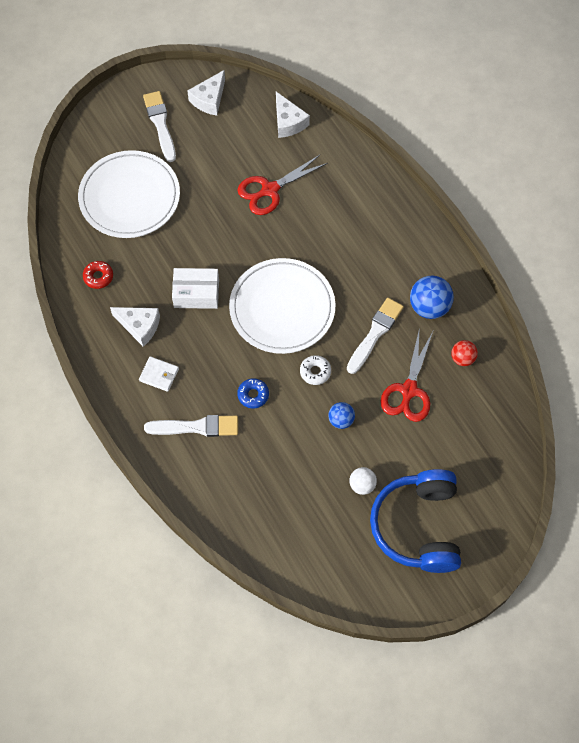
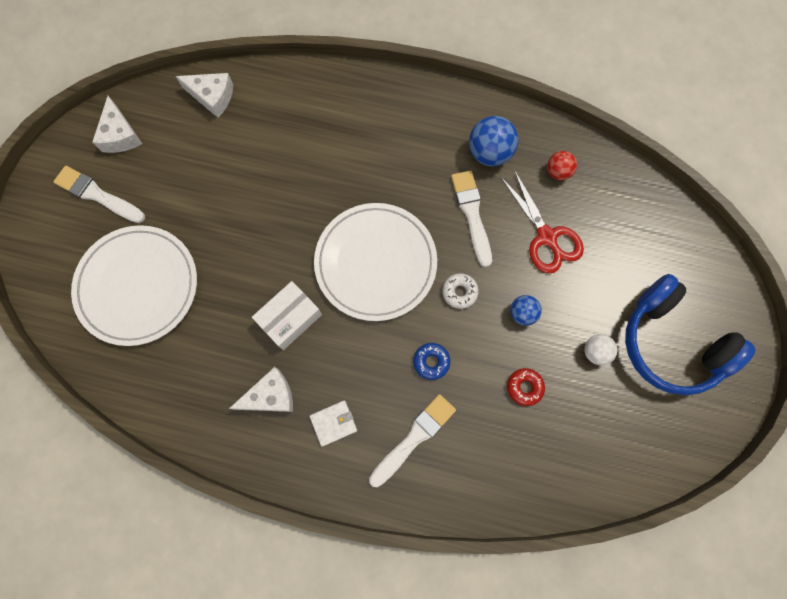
camera: 45 degrees left, 10 degrees up
red donut [83,261,113,289] -> red donut moved to [507,368,545,406]
red scissors [238,155,328,215] -> none

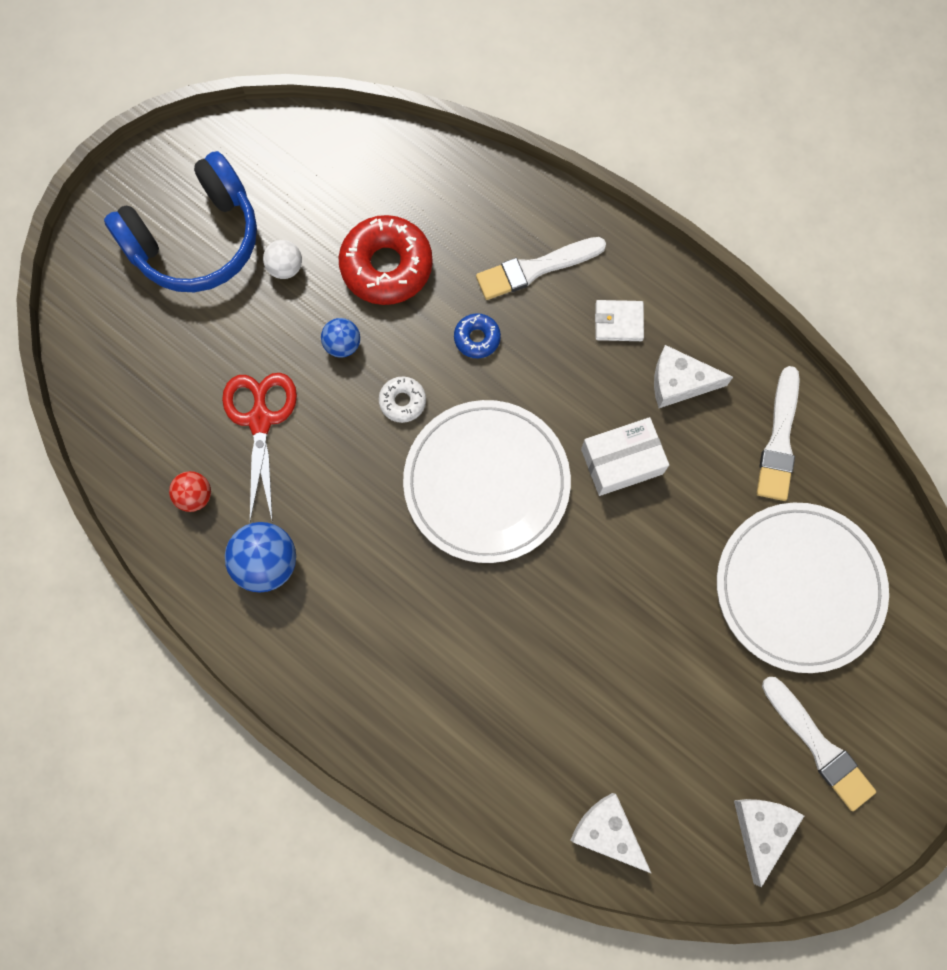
camera: 155 degrees left, 0 degrees up
white brush [451,170,492,267] -> white brush moved to [757,366,800,501]
red donut [507,368,545,406] -> red donut [339,215,433,305], size x2.02
blue headphones [625,274,756,395] -> blue headphones turned 75 degrees clockwise [104,151,257,292]

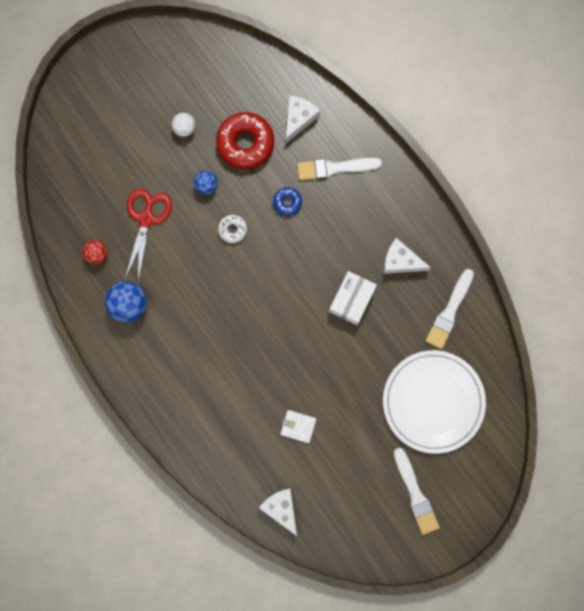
camera: 15 degrees right, 5 degrees up
blue headphones [104,151,257,292] -> none
white plate [403,400,571,563] -> none
white box [581,417,669,496] -> white box turned 60 degrees counterclockwise [329,271,377,325]
white wallet [595,300,644,341] -> white wallet moved to [280,410,316,443]
white cheese [734,799,804,887] -> white cheese moved to [286,95,320,143]

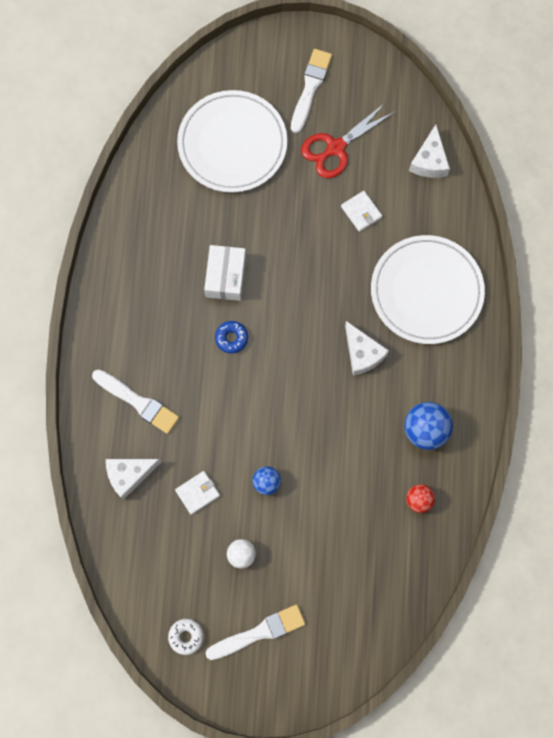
camera: 140 degrees left, 5 degrees down
red scissors [125,188,172,281] -> red scissors moved to [301,102,395,178]
red donut [216,112,274,169] -> white wallet [175,471,220,515]
white donut [218,215,247,243] -> white donut moved to [168,619,204,655]
blue donut [273,187,302,216] -> blue donut moved to [215,321,248,353]
white box [329,271,377,325] -> white box turned 60 degrees counterclockwise [204,245,246,301]
white cheese [384,238,431,274] -> white cheese moved to [345,321,389,376]
white brush [426,269,474,349] -> white brush moved to [205,604,306,660]
none -> white plate [371,235,485,344]

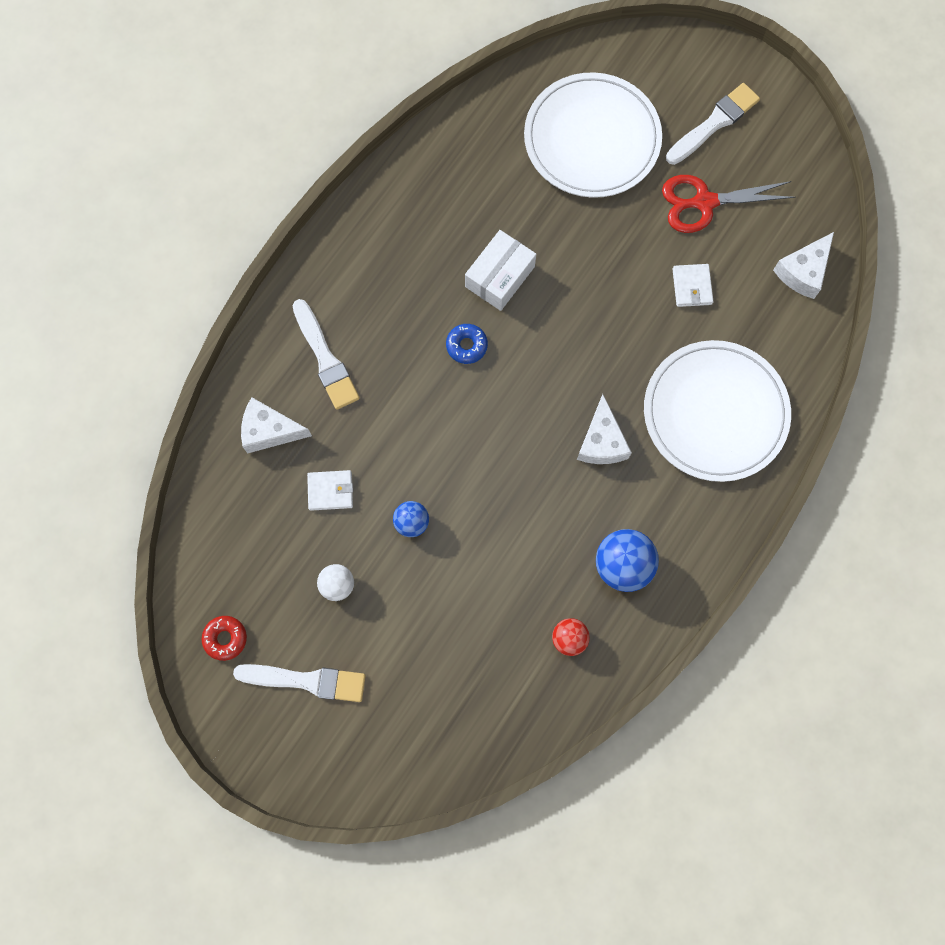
camera: 30 degrees right, 0 degrees up
white donut [168,619,204,655] -> red donut [201,616,247,661]

